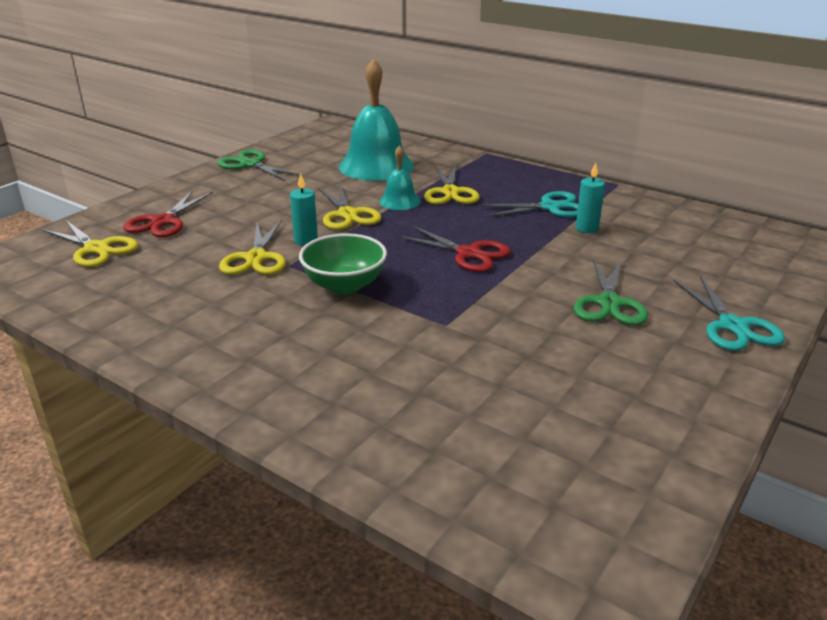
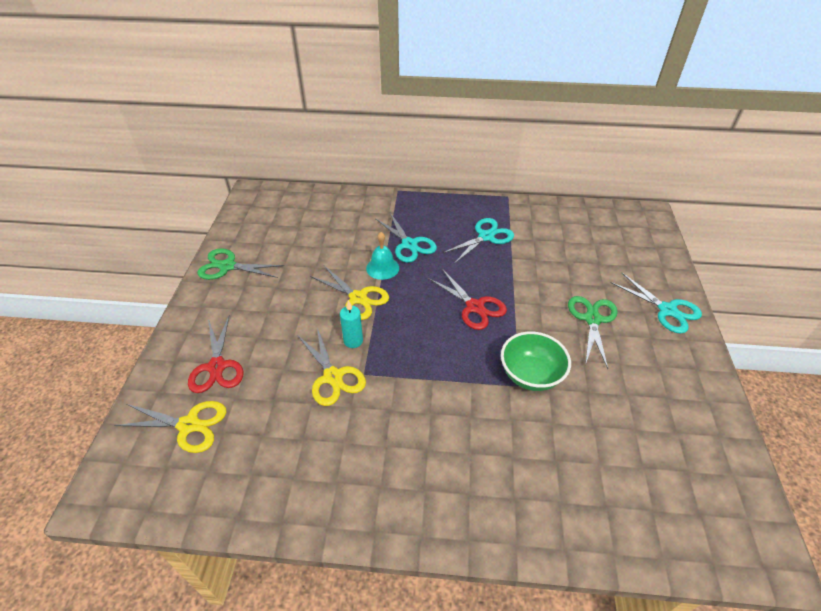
camera: 30 degrees left, 15 degrees up
green bowl [299,233,387,294] -> green bowl moved to [501,331,571,391]
turquoise bell [339,58,414,181] -> none
red scissors [396,225,511,272] -> red scissors turned 45 degrees clockwise [428,269,507,330]
yellow scissors [424,165,480,204] -> turquoise scissors [375,213,437,263]
green scissors [574,259,648,325] -> green scissors turned 150 degrees counterclockwise [568,296,618,369]
turquoise candle [576,162,605,233] -> none

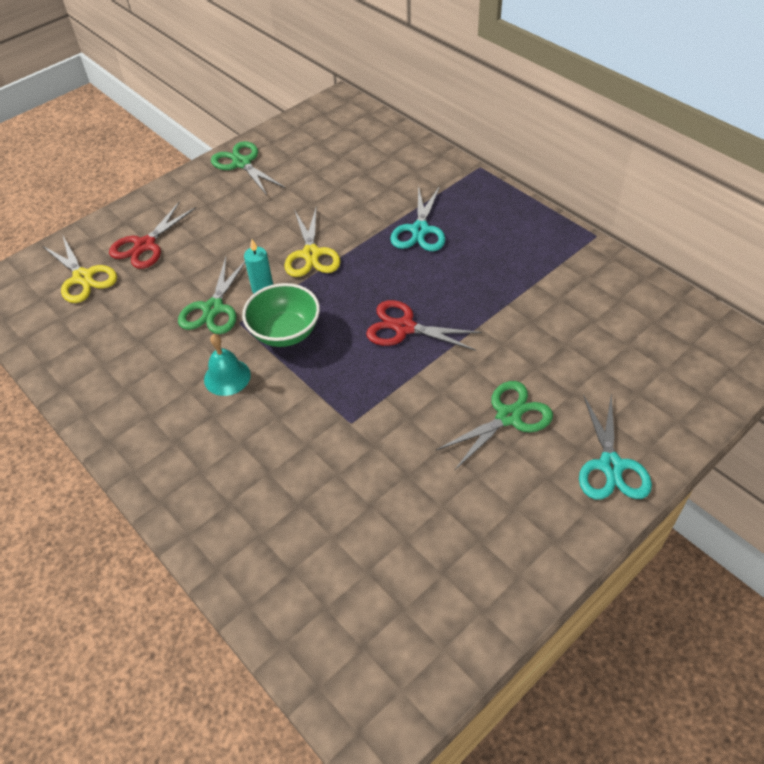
camera: 45 degrees right, 5 degrees up
yellow scissors [297,328,366,406] -> green scissors [178,257,245,334]
turquoise bell [366,232,399,280] -> turquoise bell moved to [204,334,251,396]
red scissors [428,269,507,330] -> red scissors turned 105 degrees clockwise [366,300,482,351]
turquoise scissors [443,218,514,264] -> none
green bowl [501,331,571,391] -> green bowl moved to [242,283,320,347]

